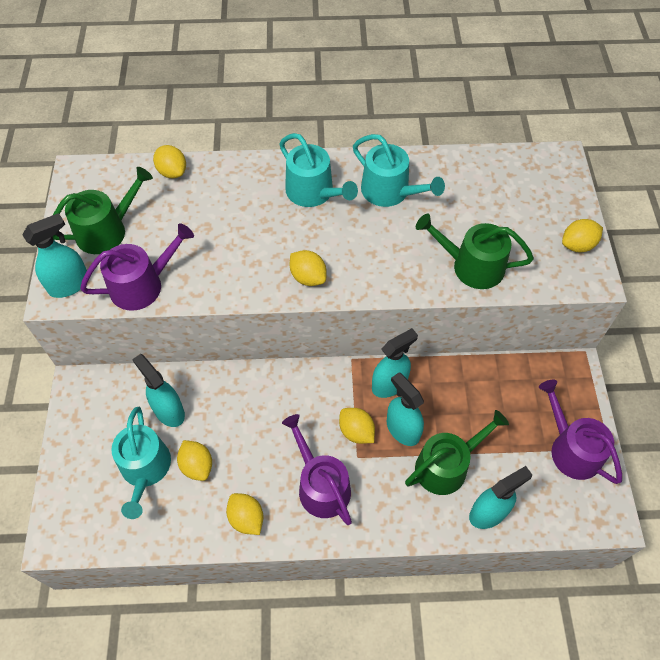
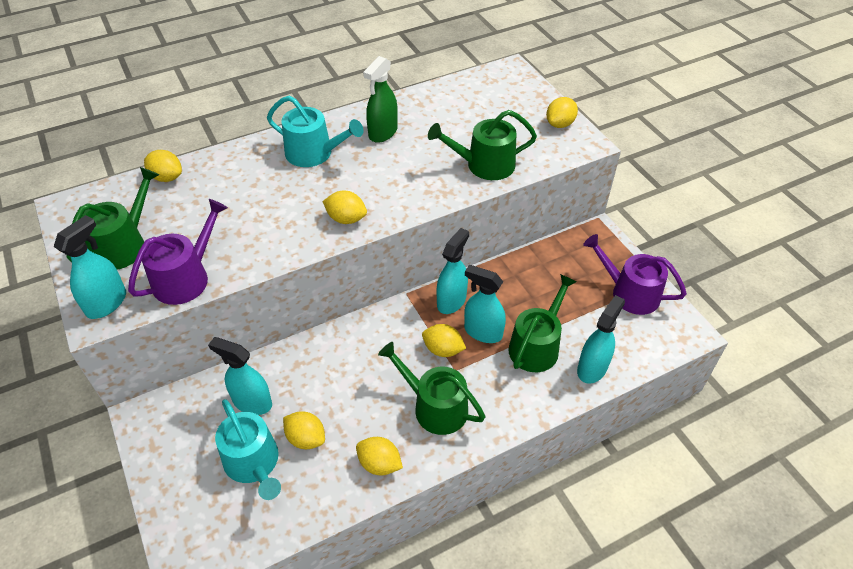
camera: 25 degrees left, 10 degrees down
purple watering can [282,414,352,525] -> green watering can [378,342,485,435]
turquoise watering can [353,134,445,207] -> green spray bottle [363,56,398,143]

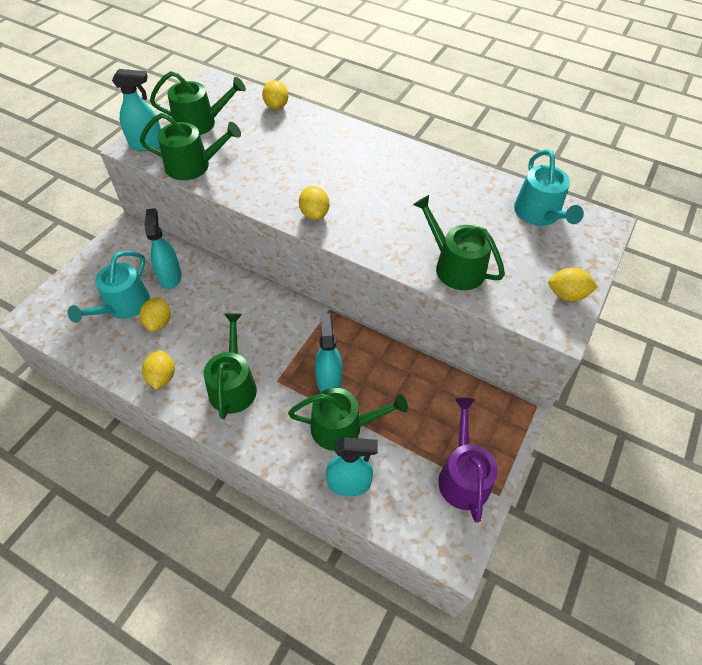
camera: 55 degrees right, 5 degrees up
purple watering can [128,199,228,305] -> green watering can [140,113,241,180]
turquoise watering can [267,96,363,167] -> turquoise watering can moved to [514,149,584,226]
green spray bottle [363,56,398,143] -> none
yellow lemon [422,324,466,357] -> none
turquoise spray bottle [437,228,469,314] -> none

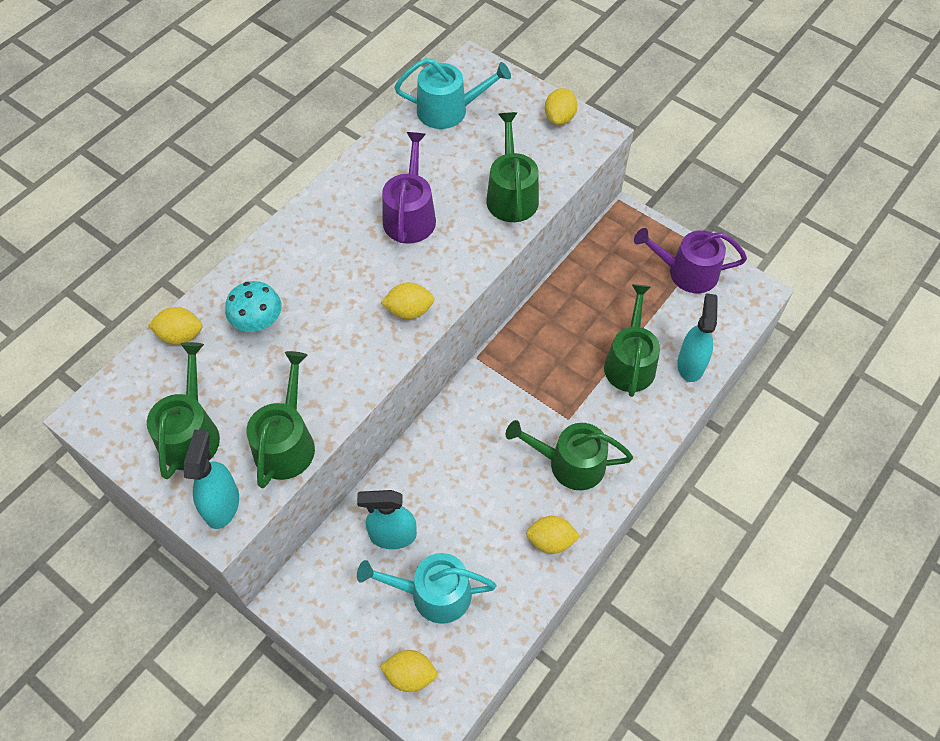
camera: 80 degrees left, 5 degrees up
turquoise watering can [68,251,150,323] -> turquoise watering can turned 150 degrees clockwise [357,553,496,624]
yellow lemon [140,297,171,332] -> yellow lemon moved to [380,650,437,692]
turquoise spray bottle [315,314,342,392] -> none
green watering can [413,195,505,290] -> green watering can turned 120 degrees clockwise [486,112,539,222]
none -> turquoise mushroom [225,281,281,332]
none -> purple watering can [382,132,436,243]

